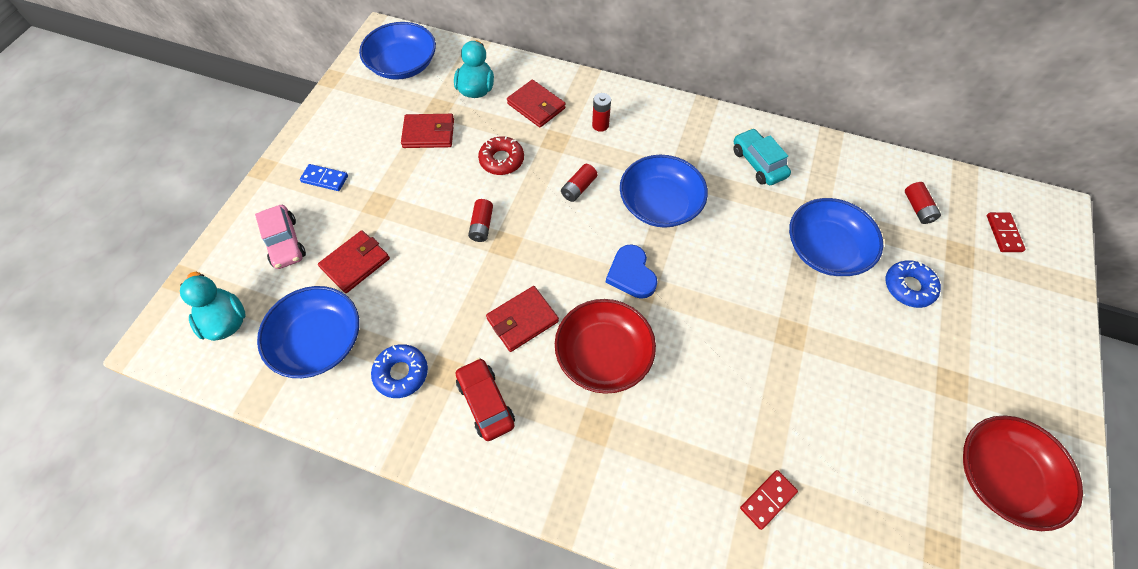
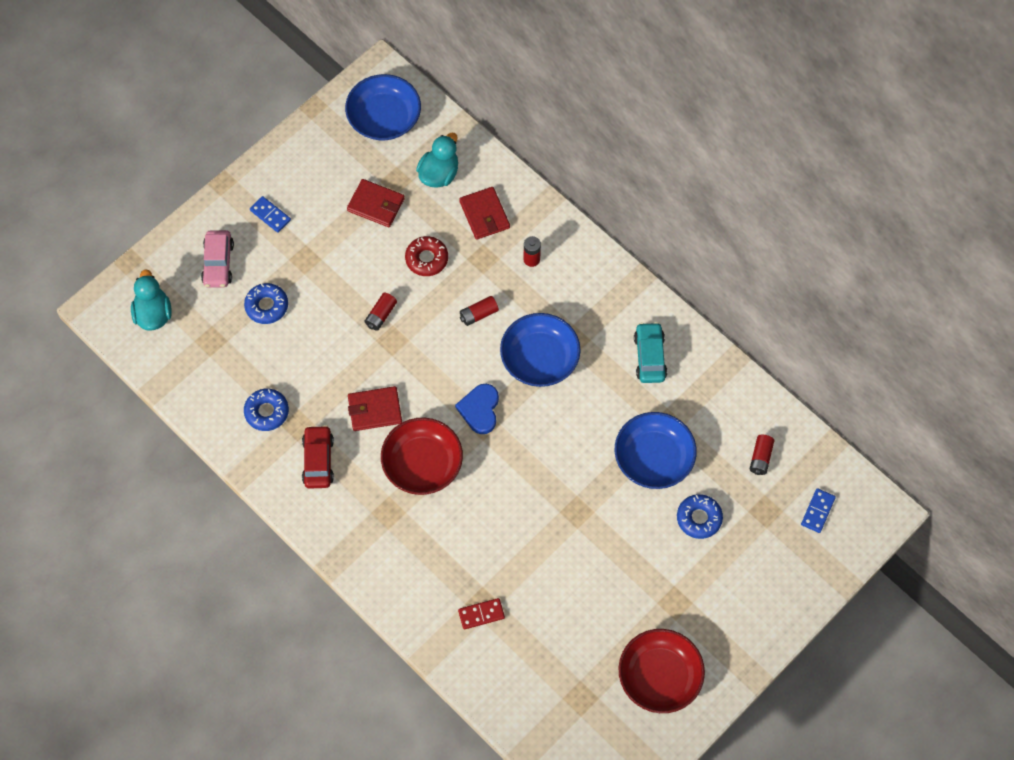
camera: 25 degrees right, 5 degrees up
blue bowl [257,286,359,378] -> none
red wallet [318,230,390,293] -> blue donut [244,283,288,324]
red domino [987,212,1026,252] -> blue domino [801,488,836,533]

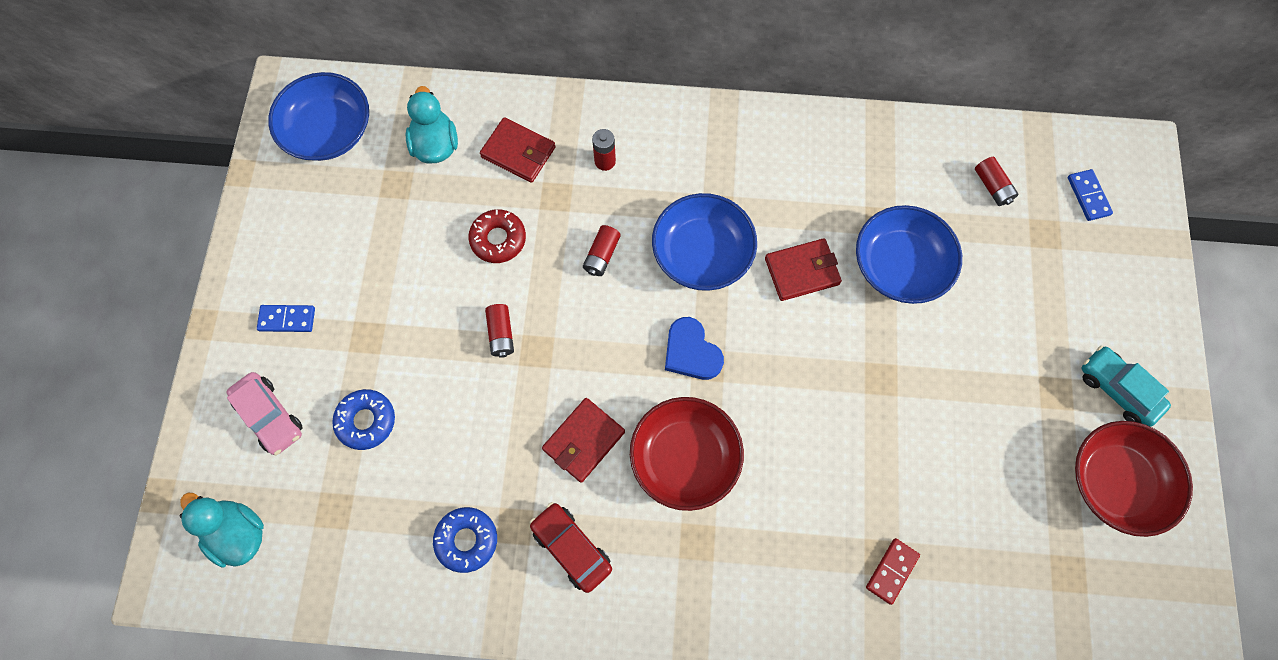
camera: 40 degrees left, 5 degrees up
red wallet [347,179,405,227] -> red wallet moved to [765,238,842,301]
turquoise car [634,322,667,383] -> turquoise car moved to [1082,346,1171,427]
blue donut [677,494,723,539] -> none

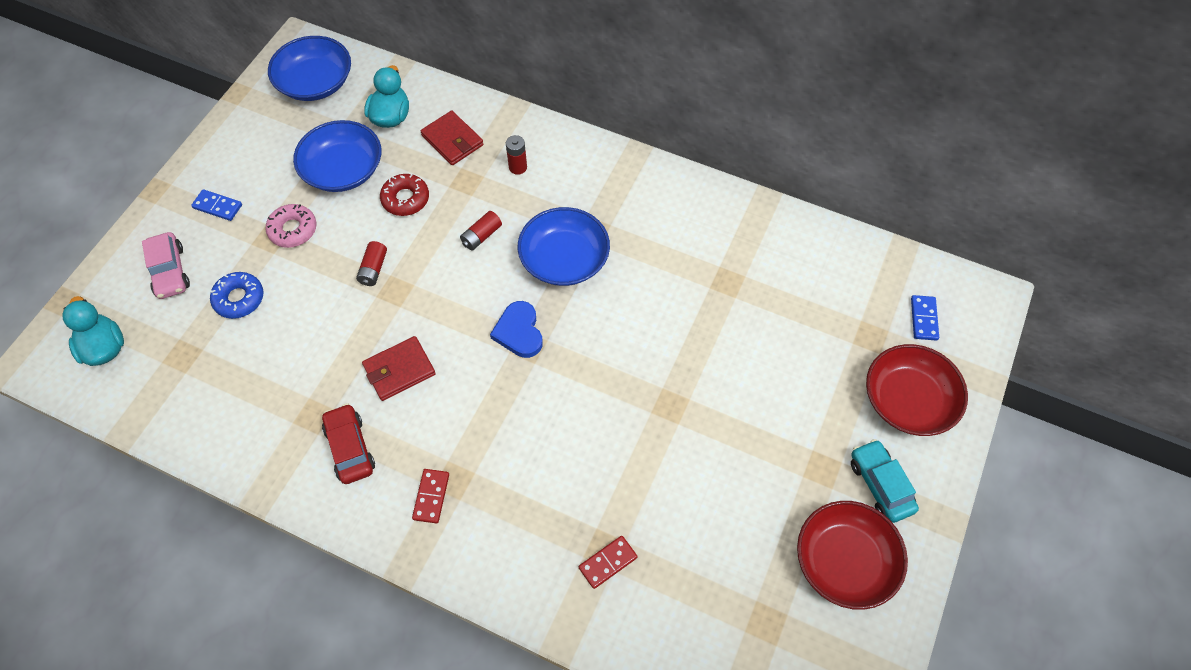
camera: 20 degrees right, 10 degrees down
blue donut [433,507,497,573] -> none
red bowl [630,397,744,511] -> red bowl moved to [866,344,968,436]
red wallet [765,238,842,301] -> none
blue bowl [856,205,962,304] -> blue bowl moved to [293,120,381,192]
red battery [975,157,1019,206] -> none
none -> pink donut [265,204,316,248]
none -> red domino [412,469,449,524]

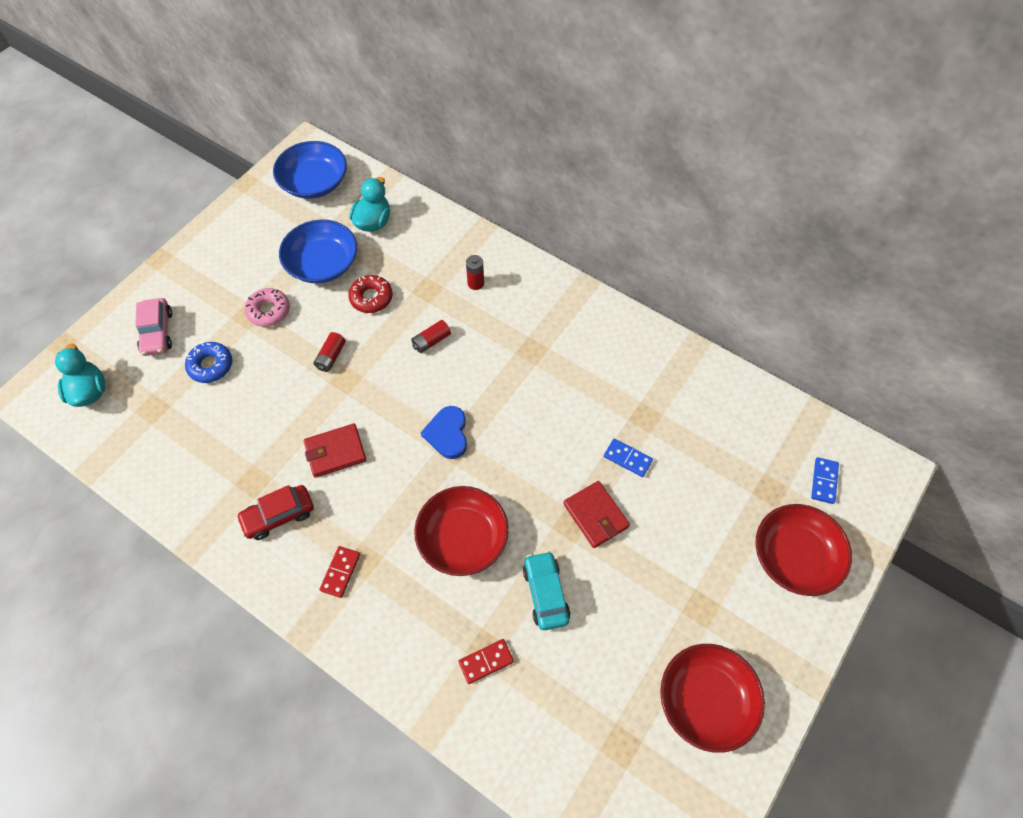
camera: 10 degrees right, 0 degrees up
blue domino [191,189,242,221] -> blue domino moved to [604,439,653,477]
red car [322,403,375,484] -> red car turned 105 degrees counterclockwise [236,485,314,540]
red wallet [420,111,484,165] -> red wallet moved to [563,481,630,548]
blue bowl [518,207,610,286] -> none
turquoise car [851,439,919,523] -> turquoise car moved to [523,551,570,630]
none -> red bowl [414,486,509,576]

